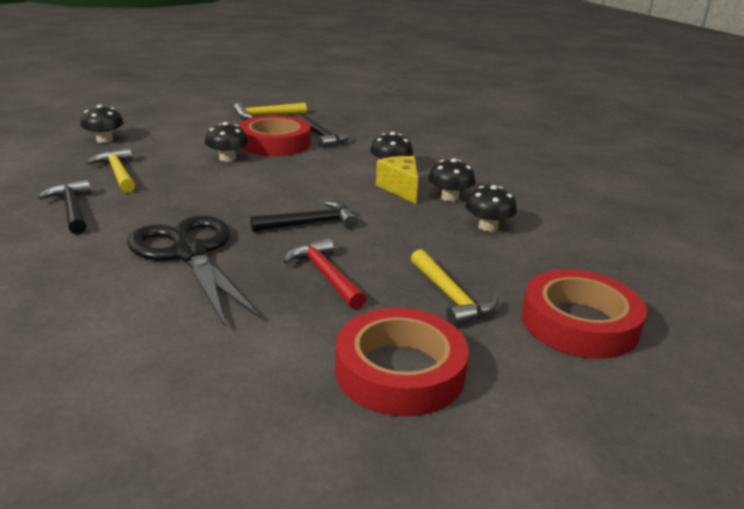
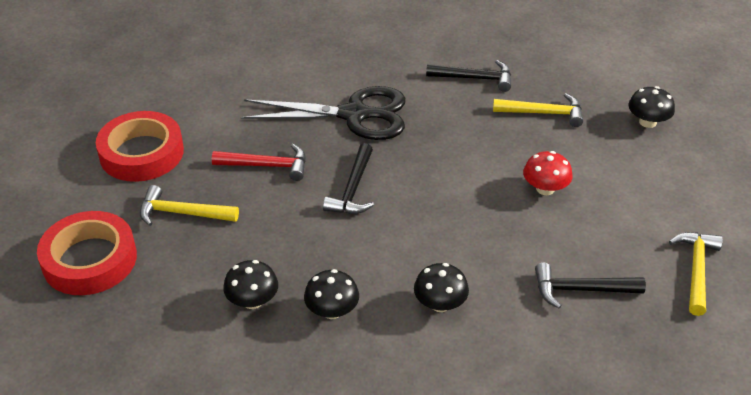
camera: 125 degrees right, 15 degrees up
black mushroom [205,122,248,162] -> red mushroom [523,151,573,195]
red tape [239,115,311,156] -> none
yellow cheese [376,156,418,204] -> none

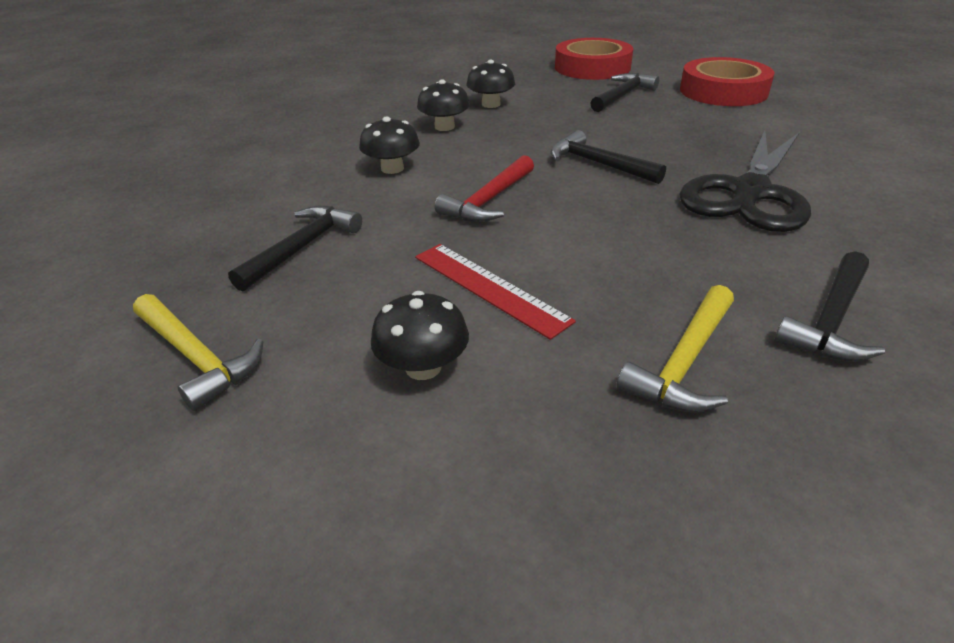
camera: 120 degrees right, 5 degrees down
yellow hammer [140,185,239,226] -> black hammer [590,73,659,112]
red hammer [212,144,306,181] -> red hammer moved to [435,155,534,222]
red mushroom [523,151,573,195] -> red ruler [415,244,576,340]
black mushroom [629,86,675,128] -> black mushroom moved to [371,291,469,380]

